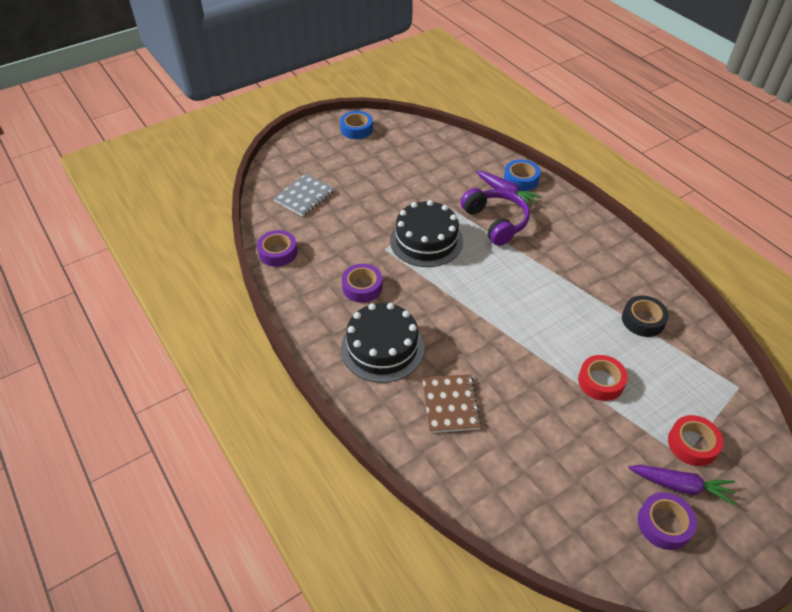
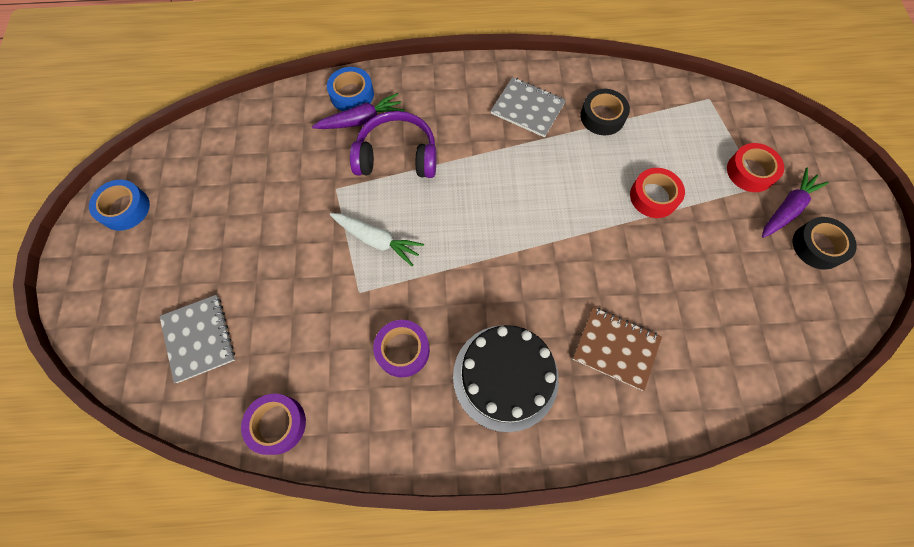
camera: 60 degrees left, 20 degrees up
black cake [390,200,463,267] -> white carrot [330,213,424,266]
purple tape [638,492,697,550] -> black tape [793,217,857,270]
none -> grey notebook [491,77,566,137]

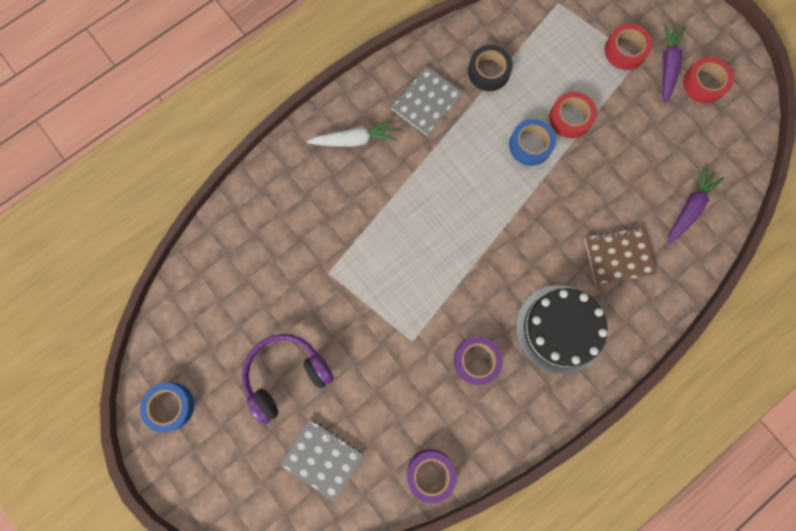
camera: 35 degrees left, 10 degrees up
purple carrot [312,93,405,129] -> purple carrot moved to [668,166,724,244]
blue tape [327,67,374,111] -> blue tape moved to [509,119,556,166]
white carrot [330,213,424,266] -> white carrot moved to [307,120,397,147]
purple headphones [350,111,436,178] -> purple headphones moved to [242,334,334,425]
grey notebook [491,77,566,137] -> grey notebook turned 45 degrees counterclockwise [391,66,463,136]
black tape [793,217,857,270] -> red tape [683,57,734,103]

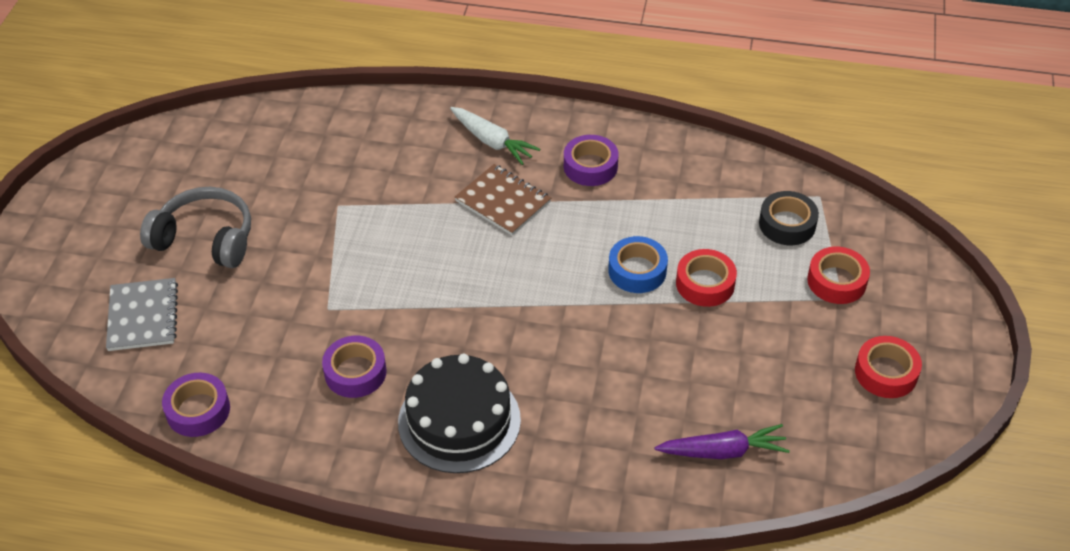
camera: 50 degrees right, 30 degrees down
blue tape [140,382,194,432] -> none
purple headphones [242,334,334,425] -> grey headphones [140,187,251,268]
grey notebook [391,66,463,136] -> purple tape [564,135,618,186]
black tape [468,45,513,91] -> black tape moved to [759,191,819,245]
brown notebook [584,226,657,285] -> brown notebook moved to [455,164,551,235]
purple carrot [662,23,685,103] -> none

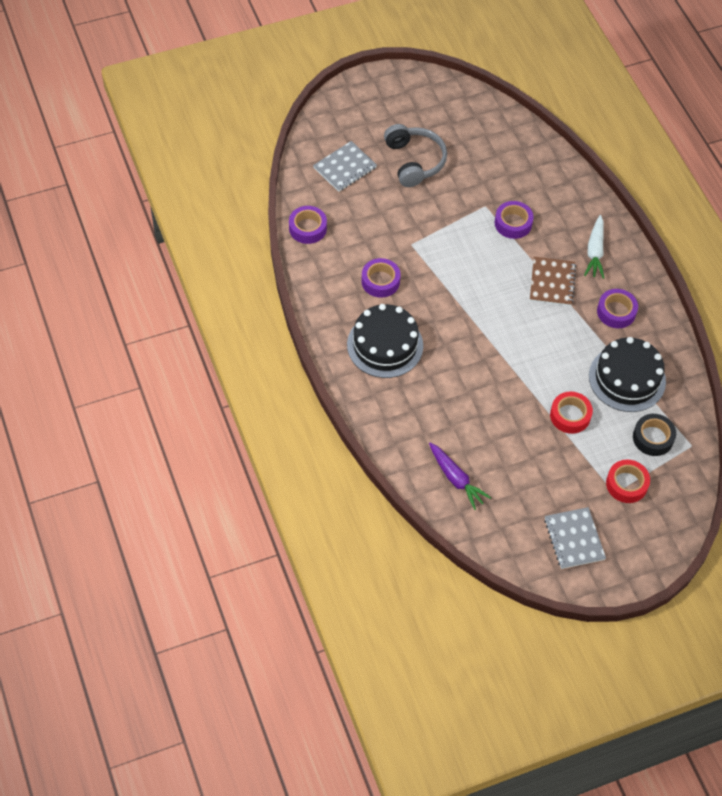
camera: 55 degrees right, 10 degrees up
blue tape [608,236,668,293] -> none
red tape [855,336,922,398] -> grey notebook [544,507,606,569]
none -> purple tape [494,201,534,239]
none -> black cake [589,337,666,412]

